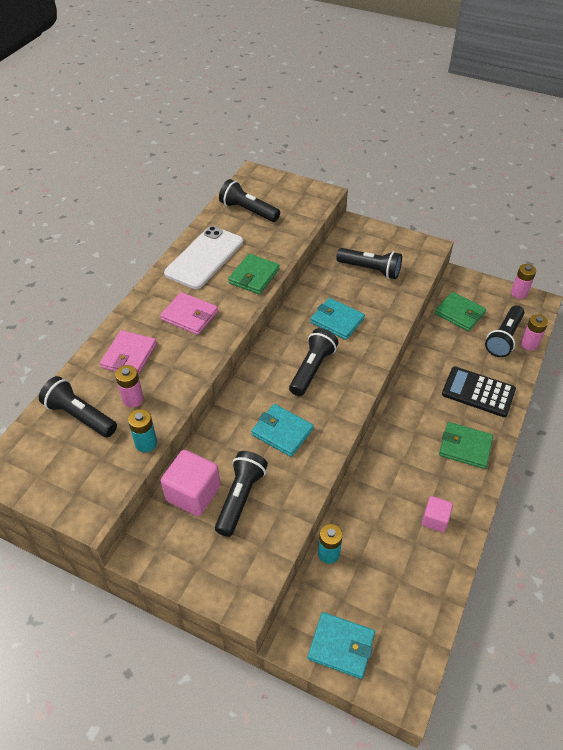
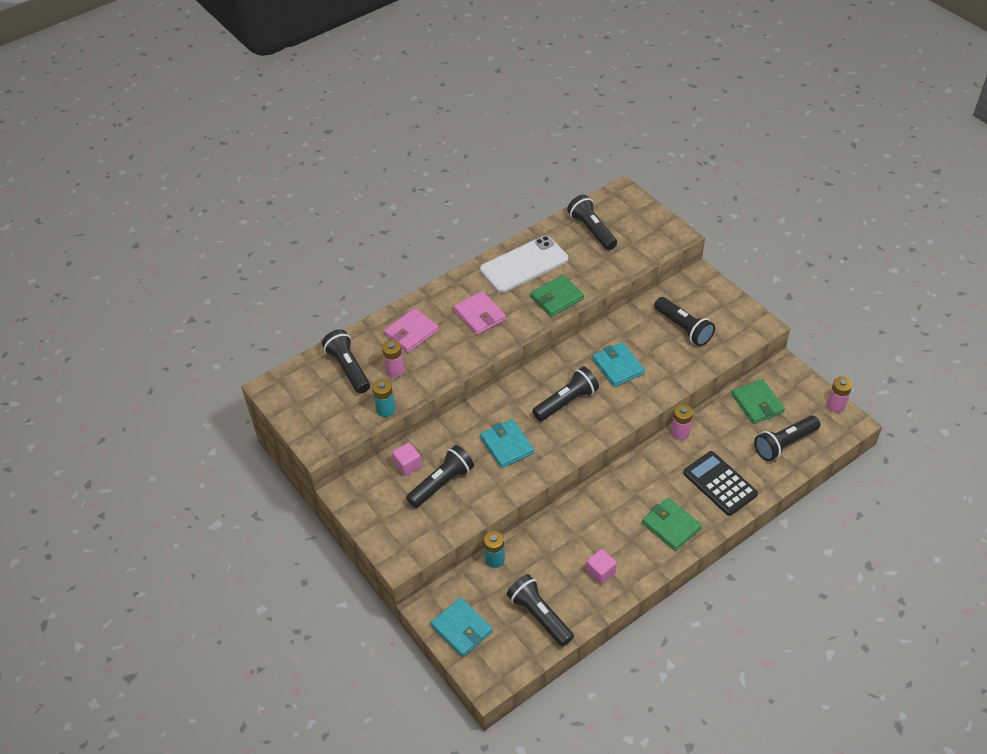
camera: 30 degrees right, 0 degrees up
pink cube [161,450,220,516] -> pink cube [392,442,422,476], size x0.58
pink battery [521,314,548,351] -> pink battery moved to [671,404,693,441]
none -> black flashlight [507,574,574,646]

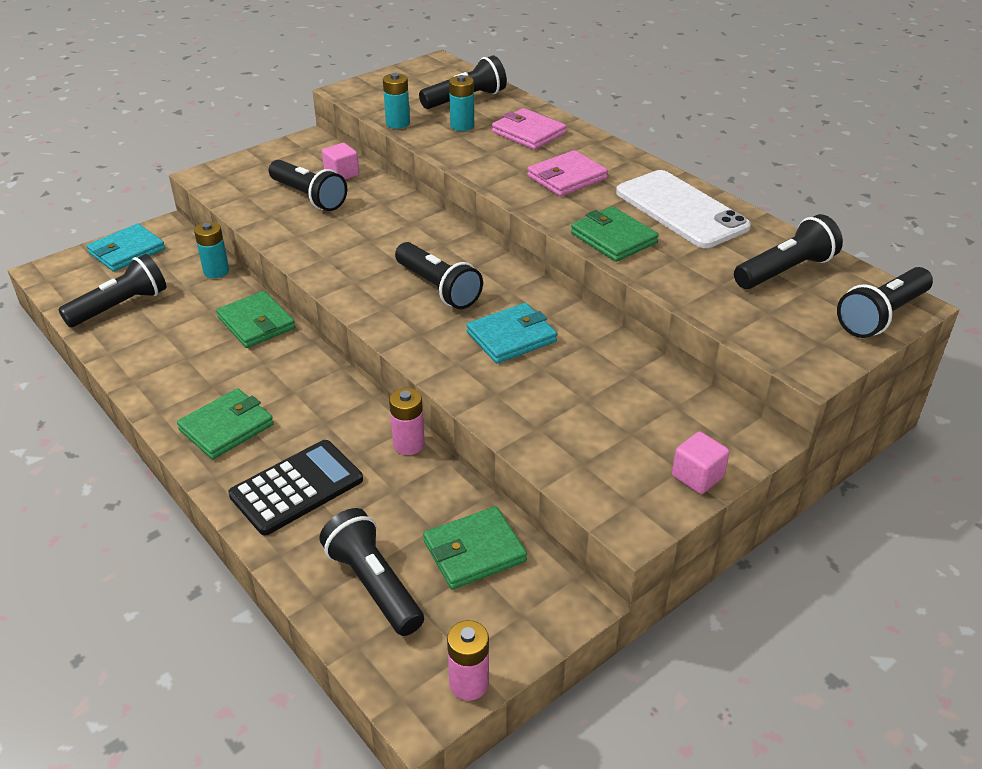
camera: 85 degrees right, 10 degrees down
pink battery [382,340,404,377] -> turquoise battery [449,75,474,131]
turquoise wallet [480,419,534,468] -> none
pink cube [586,549,617,585] -> pink cube moved to [672,432,730,494]
black flashlight [654,297,715,346] -> black flashlight moved to [837,267,933,338]
none -> green wallet [216,291,295,348]

